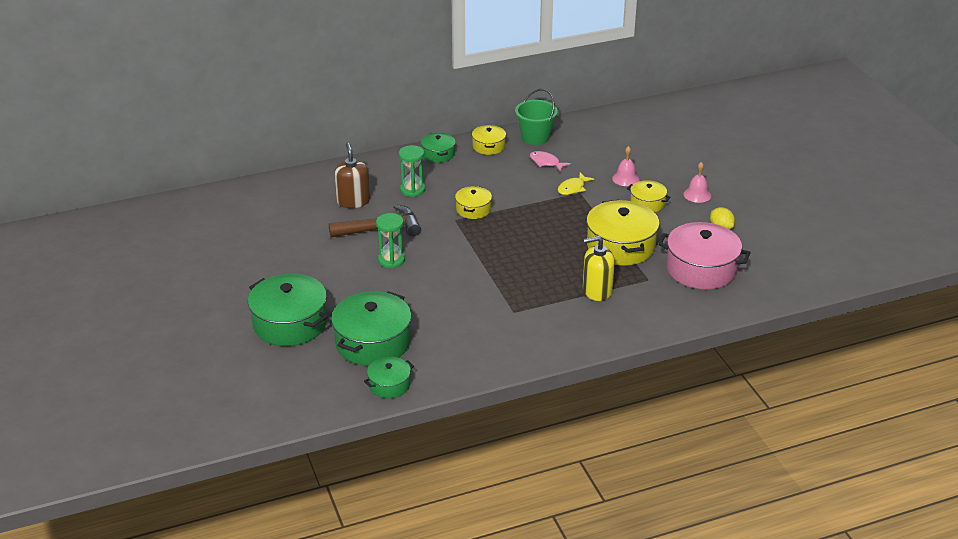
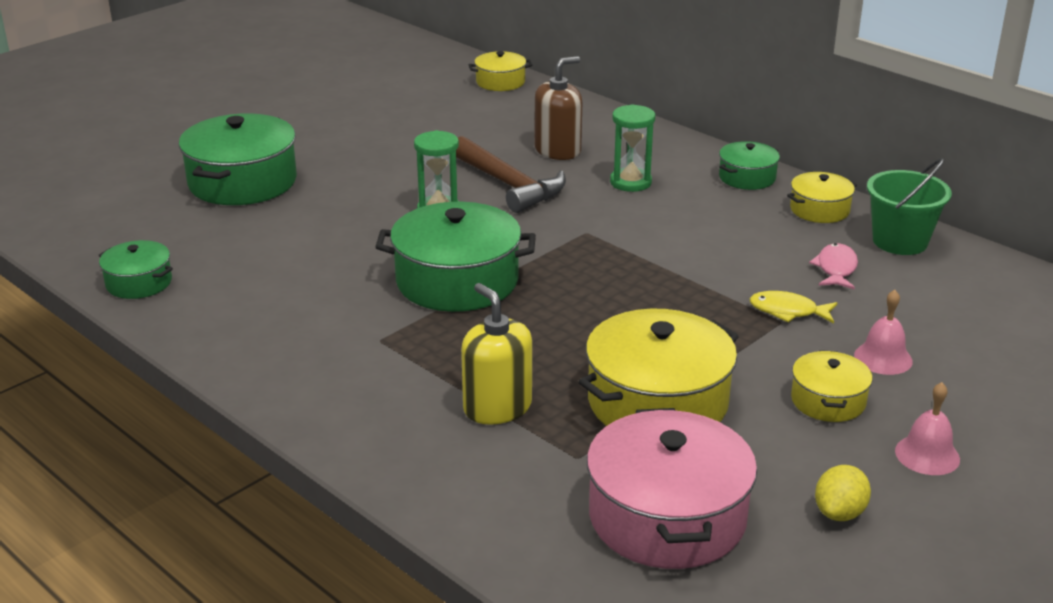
camera: 65 degrees right, 5 degrees down
green pot [331,291,412,366] -> green pot moved to [376,202,536,312]
yellow pot [455,186,492,219] -> yellow pot moved to [469,51,532,91]

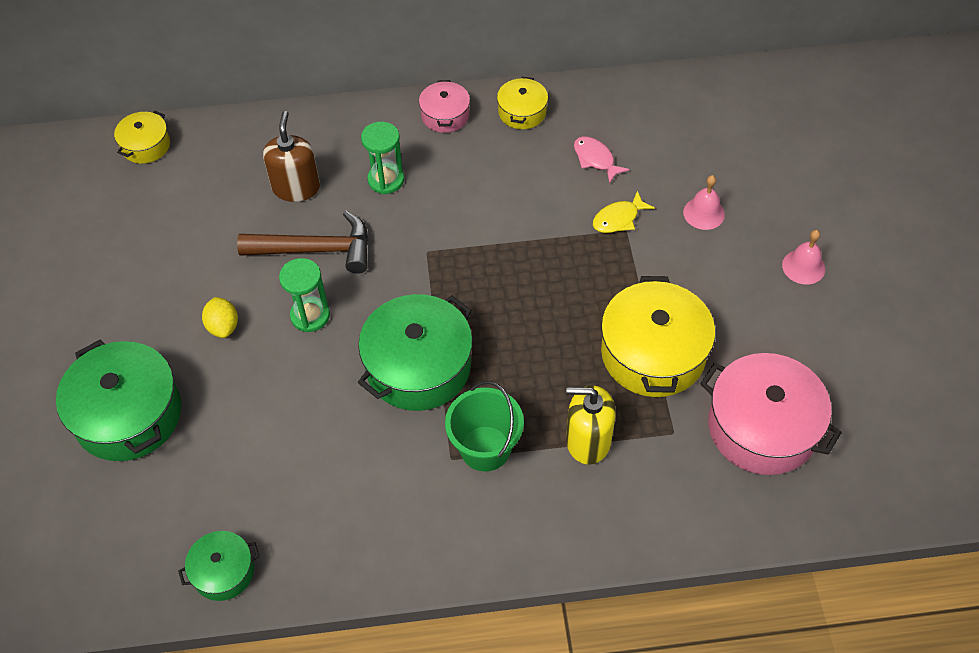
camera: 50 degrees left, 25 degrees up
green pot [719,141,780,190] -> pink pot [419,80,470,133]
yellow pot [791,350,872,422] -> none
yellow lemon [815,465,871,521] -> yellow lemon moved to [202,297,238,338]
green bucket [867,158,952,255] -> green bucket moved to [445,381,524,472]

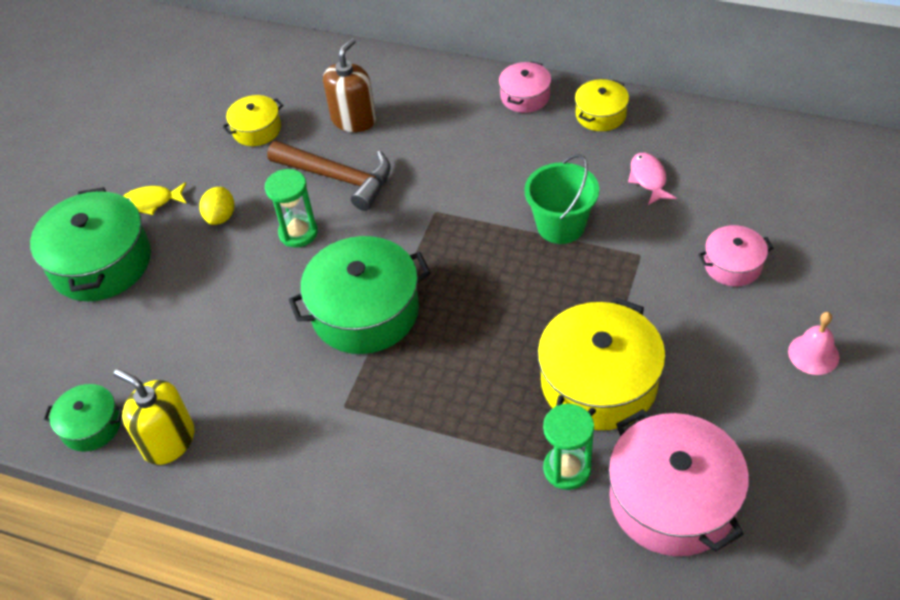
camera: 30 degrees right, 5 degrees down
yellow pot [114,111,170,164] -> yellow pot moved to [222,95,283,146]
green hourglass [361,122,404,194] -> green hourglass moved to [543,404,594,490]
green bucket [445,381,524,472] -> green bucket moved to [524,154,599,244]
yellow soap dispenser [566,385,616,465] -> yellow soap dispenser moved to [114,369,194,465]
yellow fish [593,191,655,233] -> yellow fish moved to [123,182,187,215]
pink bell [683,175,725,230] -> pink pot [698,225,774,286]

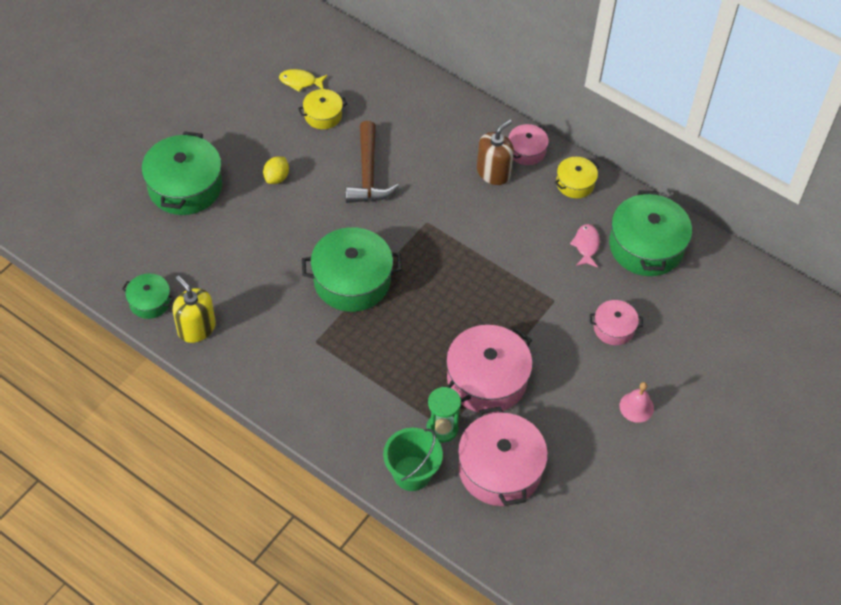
camera: 10 degrees right, 5 degrees up
yellow fish [123,182,187,215] -> yellow fish moved to [279,69,328,92]
green hourglass [265,169,318,248] -> none
brown hammer [267,141,391,211] -> brown hammer turned 45 degrees clockwise [346,121,399,203]
brown soap dispenser [323,38,376,132] -> brown soap dispenser moved to [477,119,514,185]
green bucket [524,154,599,244] -> green bucket moved to [383,428,443,491]
yellow pot [538,297,666,430] -> pink pot [446,325,533,414]
none -> green pot [609,190,692,276]

